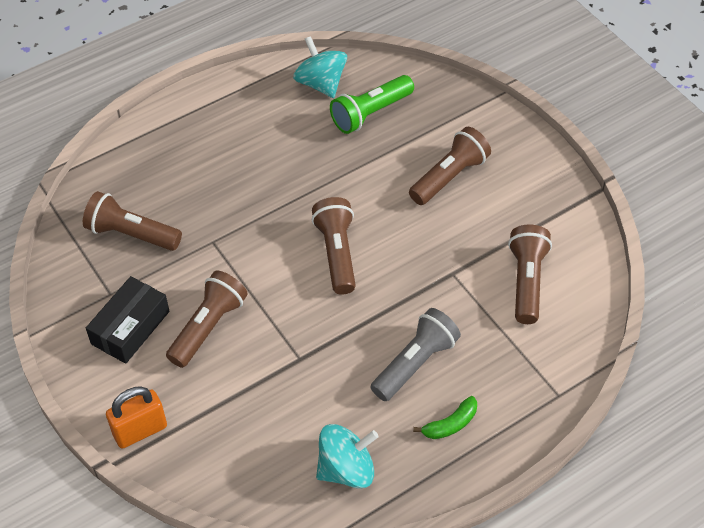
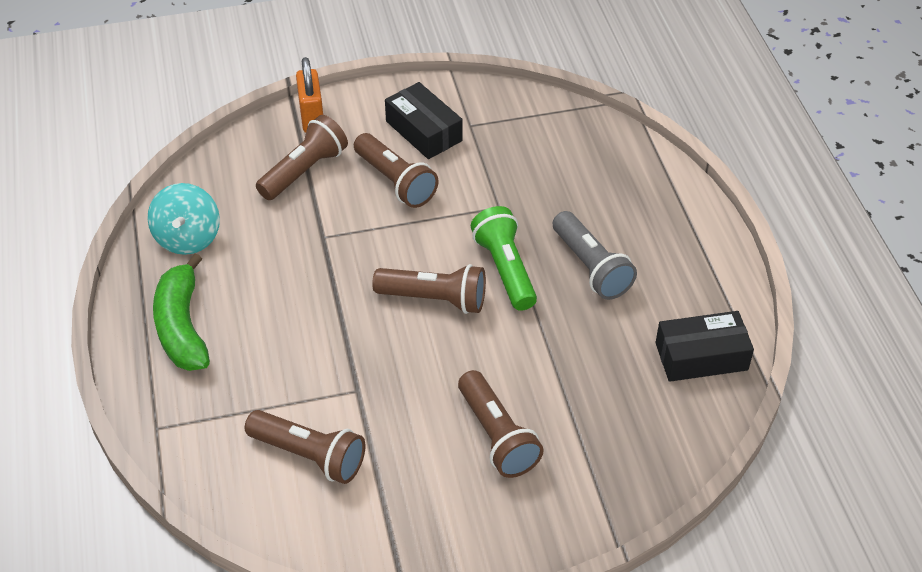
camera: 110 degrees right, 5 degrees down
brown flashlight [83,191,182,251] -> brown flashlight moved to [256,115,348,200]
turquoise spinning top [293,36,347,98] -> black box [656,311,754,382]
green flashlight [330,75,414,134] -> green flashlight moved to [471,206,537,311]
grey flashlight [371,308,461,401] -> grey flashlight moved to [553,211,637,300]
green banana [413,396,477,439] -> green banana [153,253,210,371], size x1.90

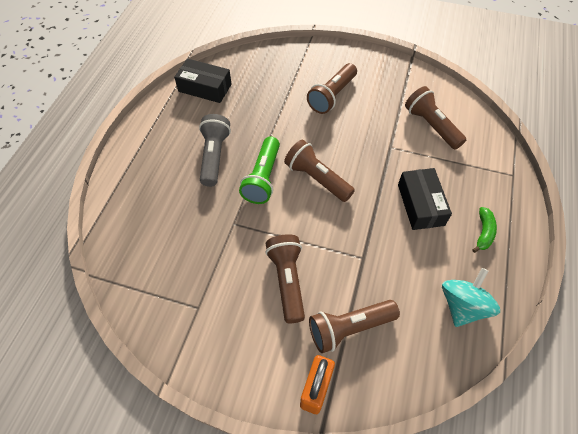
camera: 150 degrees left, 10 degrees up
green banana [153,253,210,371] -> green banana [472,207,497,253], size x0.53
black box [385,82,463,159] -> black box moved to [398,168,452,230]
brown flashlight [458,370,544,478] -> brown flashlight turned 150 degrees counterclockwise [307,63,357,114]

